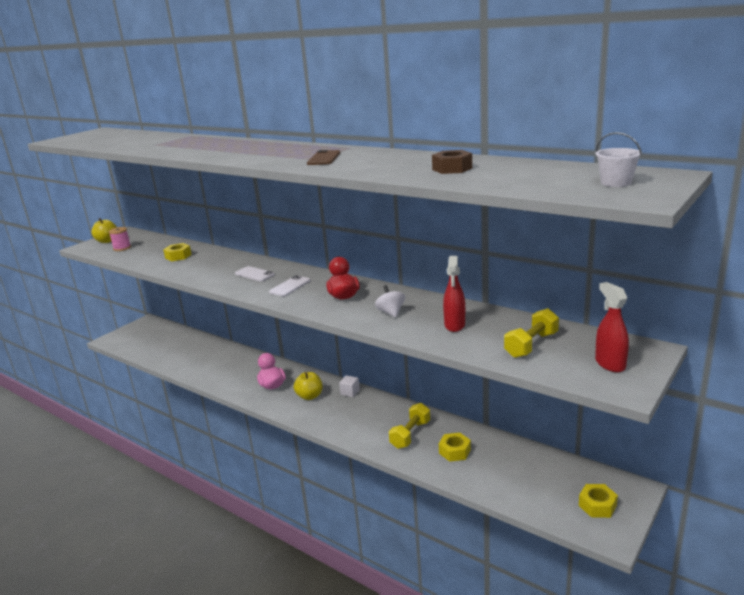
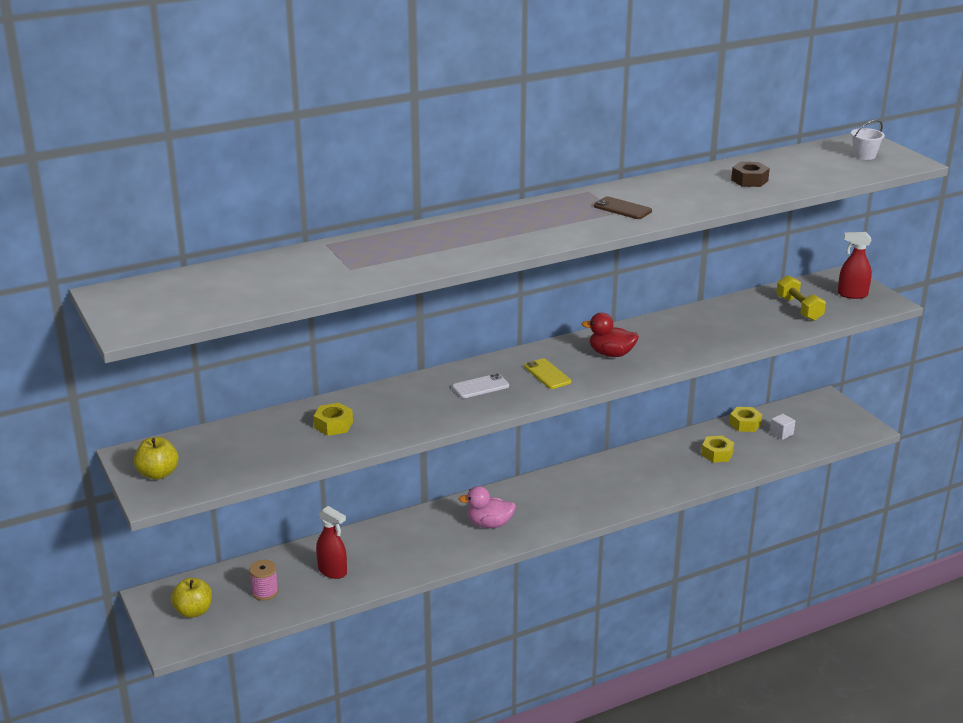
camera: 65 degrees left, 5 degrees up
pink spool [109,227,131,251] -> pink spool moved to [249,560,278,601]
white phone [269,275,311,296] -> yellow phone [524,359,571,389]
yellow apple [294,372,322,400] -> yellow apple moved to [171,578,212,618]
white cube [339,375,360,397] -> white cube moved to [770,414,795,440]
white spinning top [375,285,405,318] -> none
yellow dumbbell [389,403,430,449] -> none
red spray bottle [443,256,465,332] -> red spray bottle moved to [316,506,347,579]
yellow nut [579,484,618,518] -> yellow nut moved to [729,407,762,432]

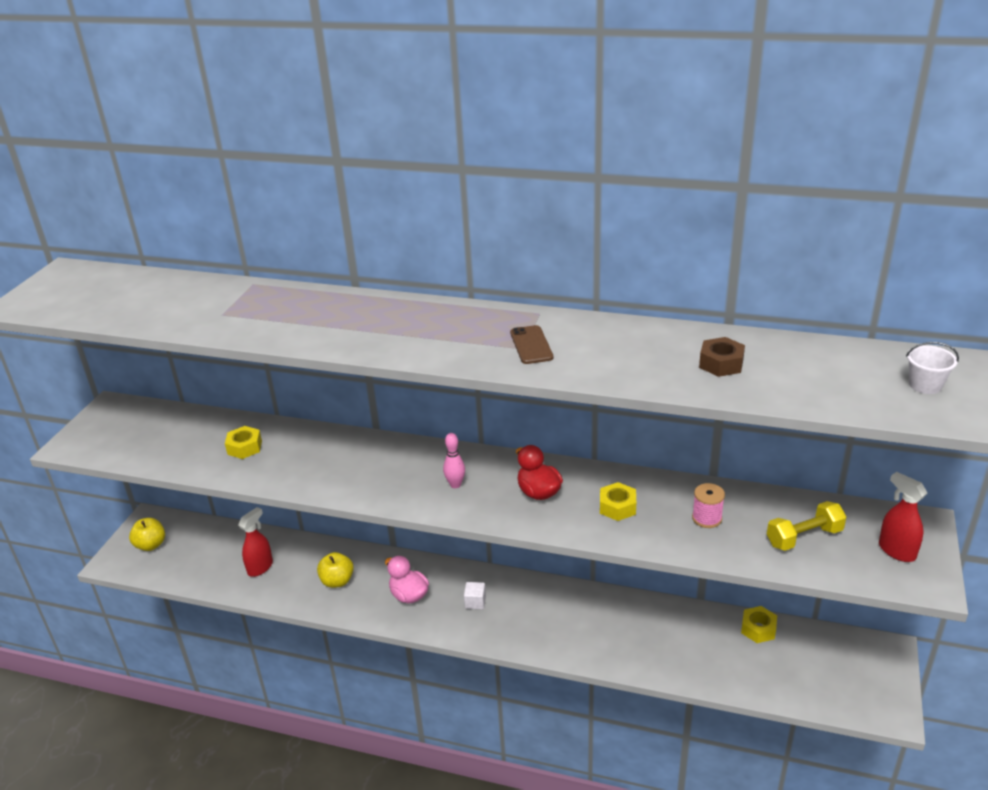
camera: 45 degrees right, 5 degrees up
yellow apple [134,437,179,480] -> yellow apple moved to [317,552,354,588]
pink spool [249,560,278,601] -> pink spool moved to [692,483,725,528]
red spray bottle [316,506,347,579] -> red spray bottle turned 135 degrees counterclockwise [238,507,273,577]
white phone [452,373,509,398] -> none
yellow phone [524,359,571,389] -> pink bowling pin [443,433,465,488]
yellow nut [701,436,734,463] -> yellow nut moved to [600,482,636,521]
white cube [770,414,795,440] -> white cube moved to [464,582,486,609]
yellow dumbbell [776,275,826,321] -> yellow dumbbell turned 45 degrees clockwise [767,501,846,551]

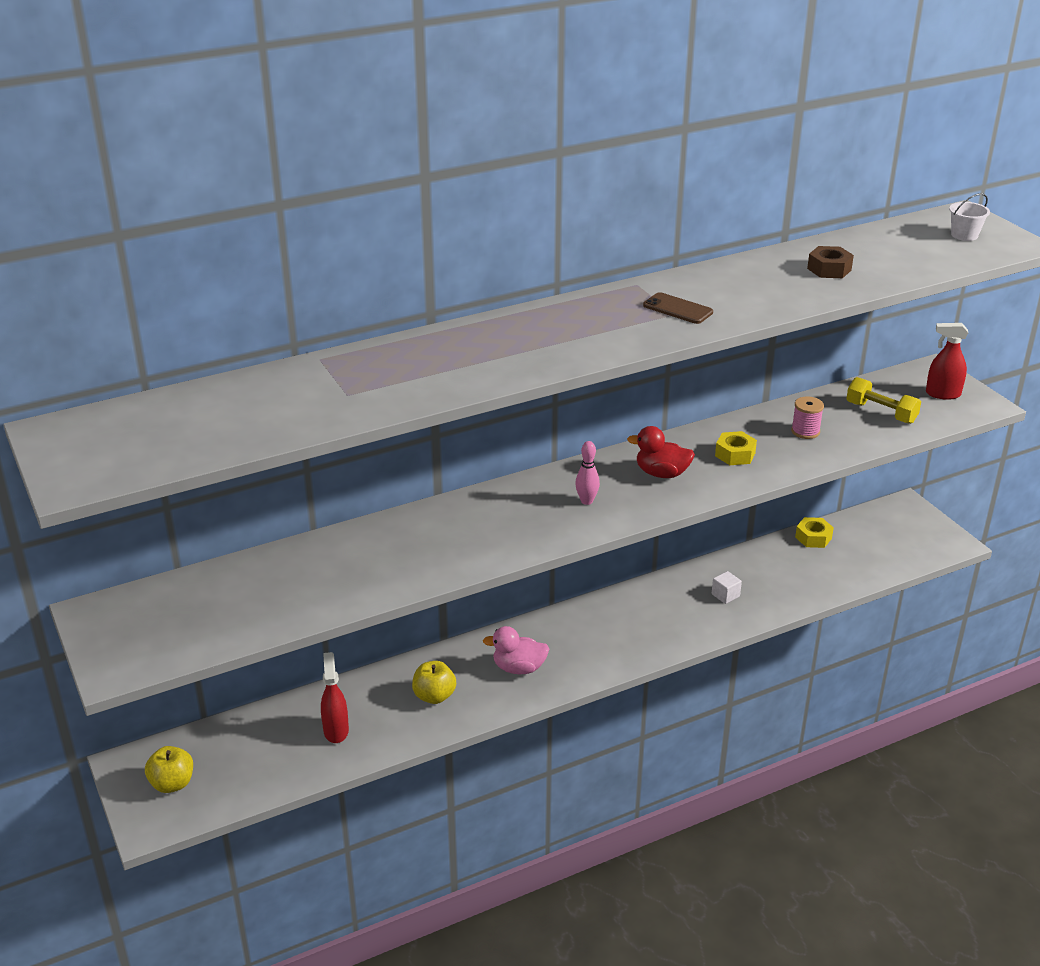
camera: 45 degrees left, 0 degrees up
yellow nut [225,426,262,459] -> none
white cube [464,582,486,609] -> white cube moved to [712,571,742,604]
yellow dumbbell [767,501,846,551] -> yellow dumbbell turned 75 degrees counterclockwise [846,377,921,424]

